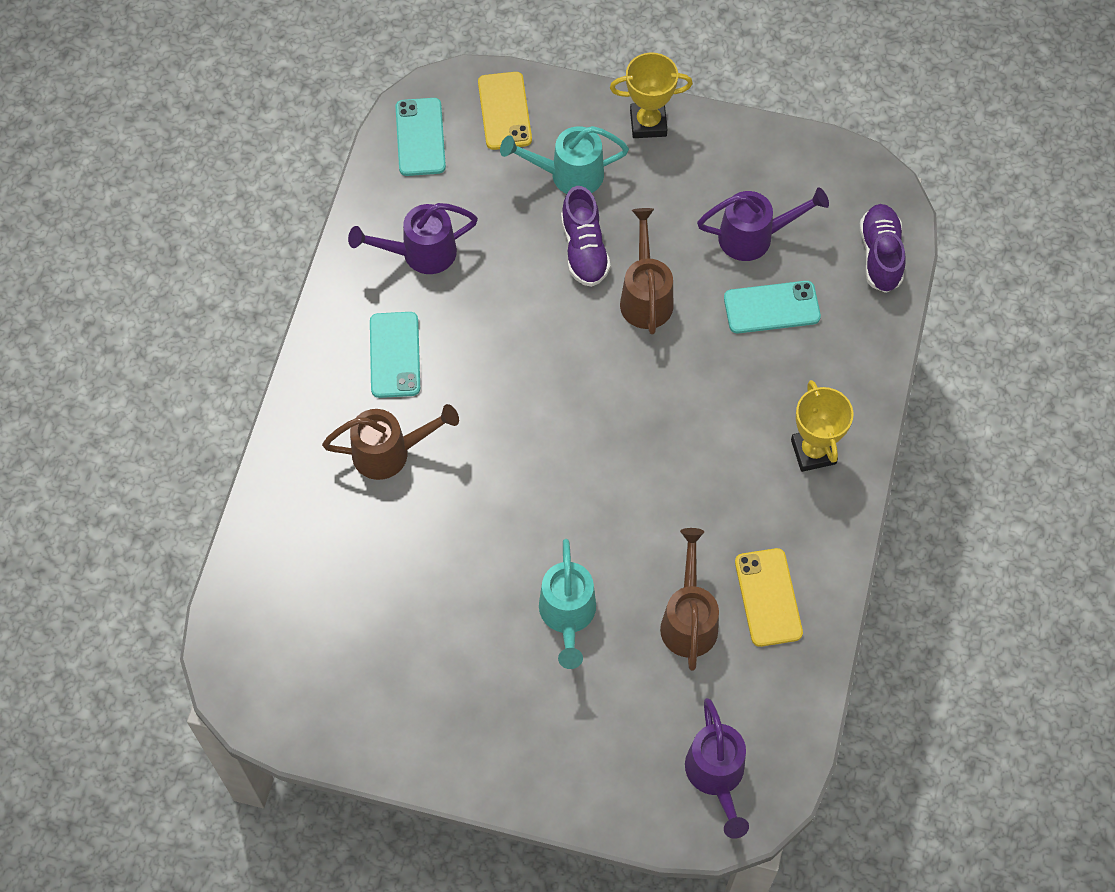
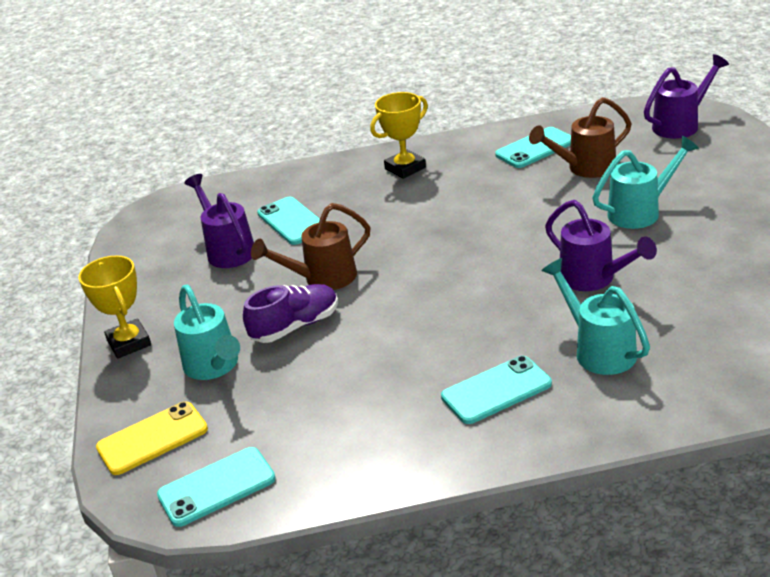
camera: 110 degrees left, 30 degrees down
brown watering can [322,404,459,480] -> turquoise watering can [541,258,650,375]
purple watering can [348,203,478,274] -> purple watering can moved to [545,200,657,291]
yellow phone [735,548,803,647] -> turquoise phone [495,127,571,168]
purple shoe [860,204,905,293] -> none

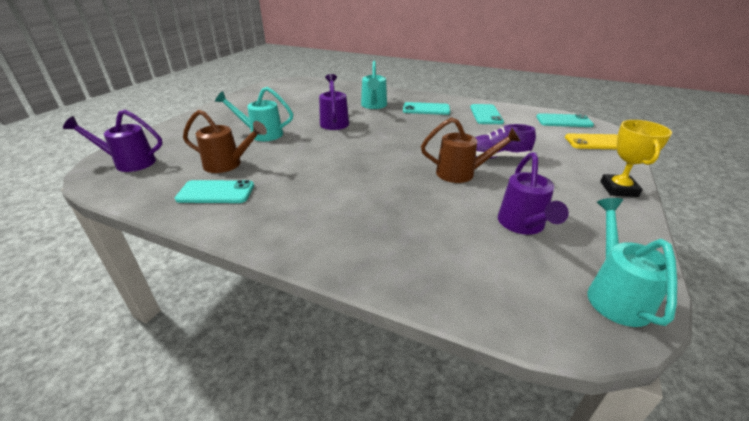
camera: 150 degrees left, 0 degrees up
turquoise watering can [174,285,240,380] -> turquoise watering can moved to [588,198,677,327]
turquoise phone [257,197,320,245] -> turquoise phone moved to [470,104,504,124]
yellow trophy [370,92,428,179] -> none

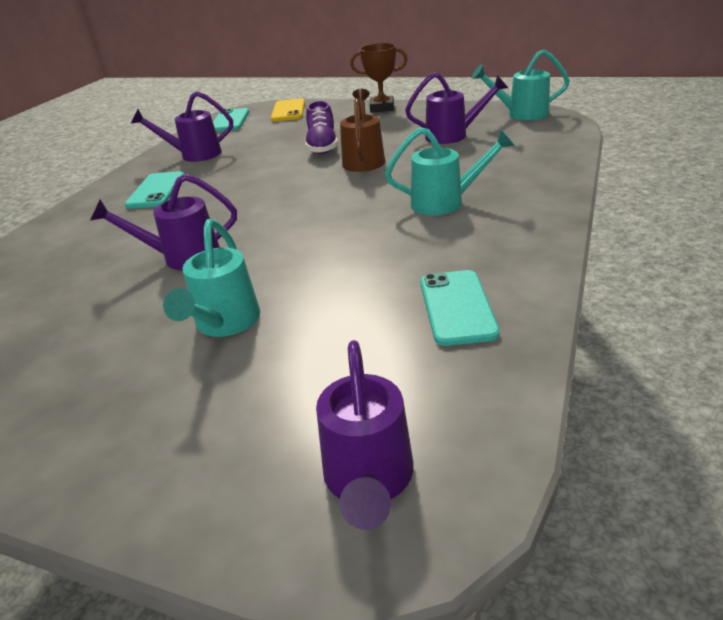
camera: 90 degrees left, 0 degrees up
brown watering can [183,110,267,173] -> none
turquoise watering can [361,61,387,109] -> turquoise watering can moved to [385,127,515,215]
turquoise phone [470,104,504,124] -> purple watering can [131,91,233,162]
yellow trophy [600,120,672,197] -> brown trophy [350,43,408,113]

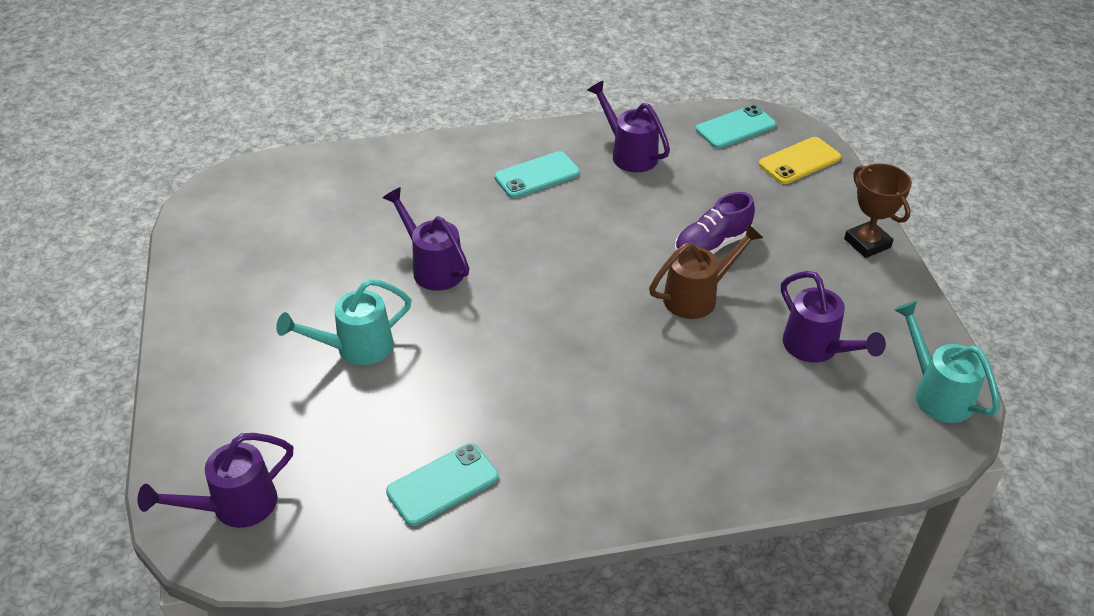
camera: 55 degrees right, 10 degrees up
turquoise watering can [385,127,515,215] -> none

